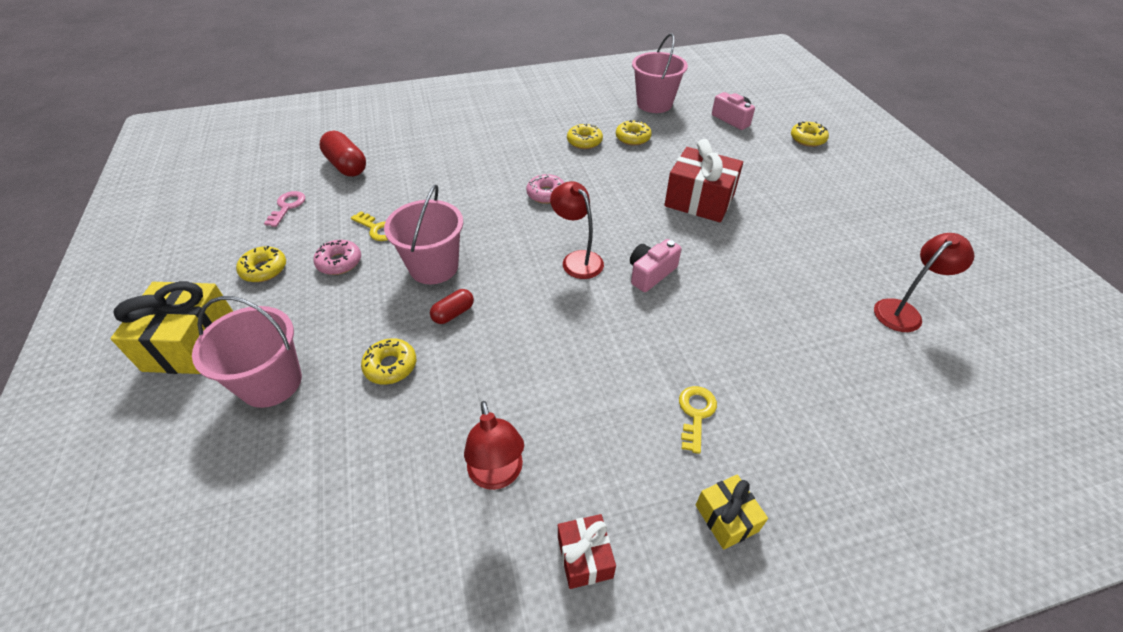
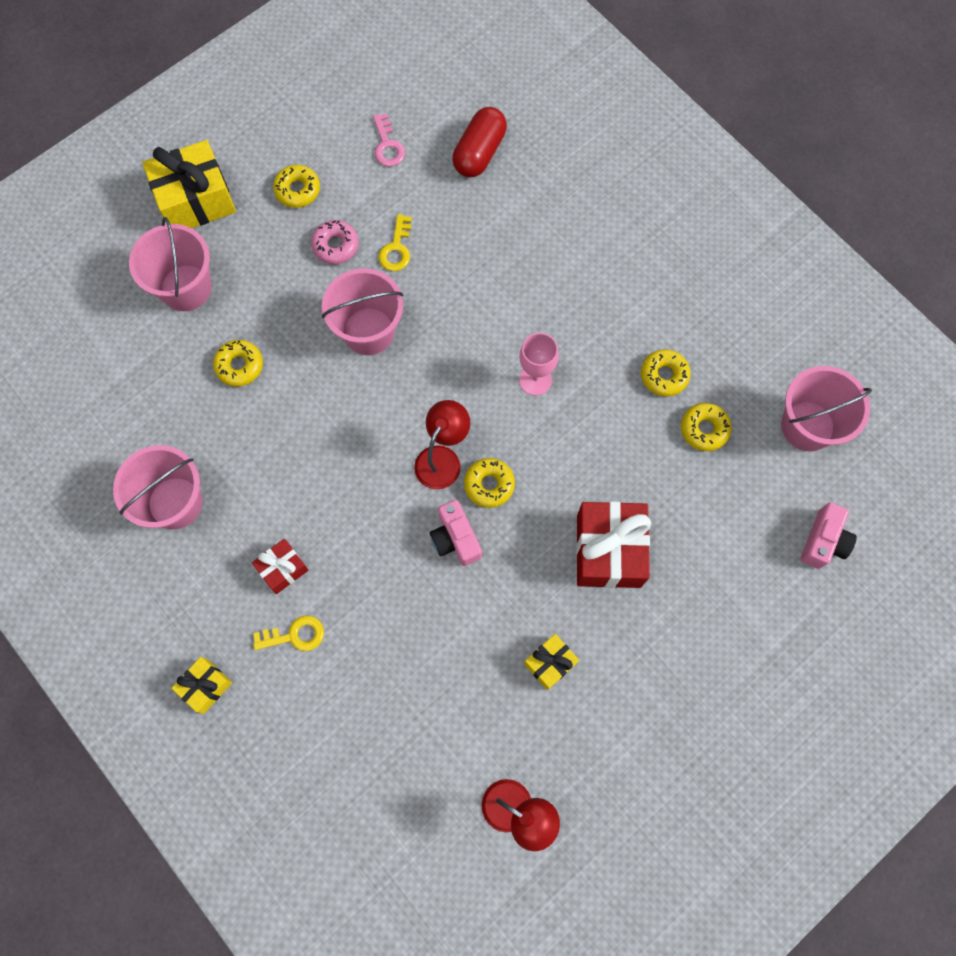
camera: 65 degrees right, 25 degrees up
pink key [264,191,305,227] -> pink key turned 90 degrees clockwise [373,113,405,167]
red capsule [430,289,474,324] -> none
red lamp [464,401,524,490] -> pink bucket [113,445,202,529]
pink donut [526,174,565,204] -> pink goblet [519,333,559,396]
red gift [558,514,616,589] -> red gift moved to [252,539,309,594]
pink camera [630,239,682,292] -> pink camera turned 135 degrees counterclockwise [430,500,482,566]
yellow donut [791,122,829,147] -> yellow donut moved to [464,458,515,508]
none -> yellow gift [524,634,579,690]

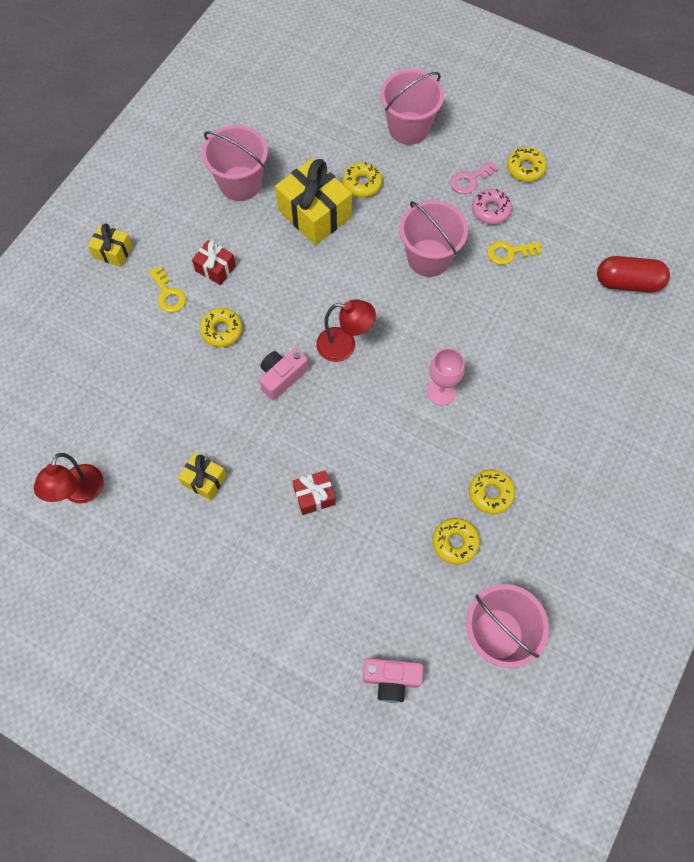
camera: 70 degrees right, 5 degrees down
yellow gift [142,140,236,228] -> yellow gift moved to [275,158,352,245]
pink key [373,113,405,167] -> pink key moved to [450,161,498,194]
yellow donut [464,458,515,508] -> yellow donut moved to [200,308,242,347]
red gift [576,501,651,588] -> red gift [292,470,336,515], size x0.53

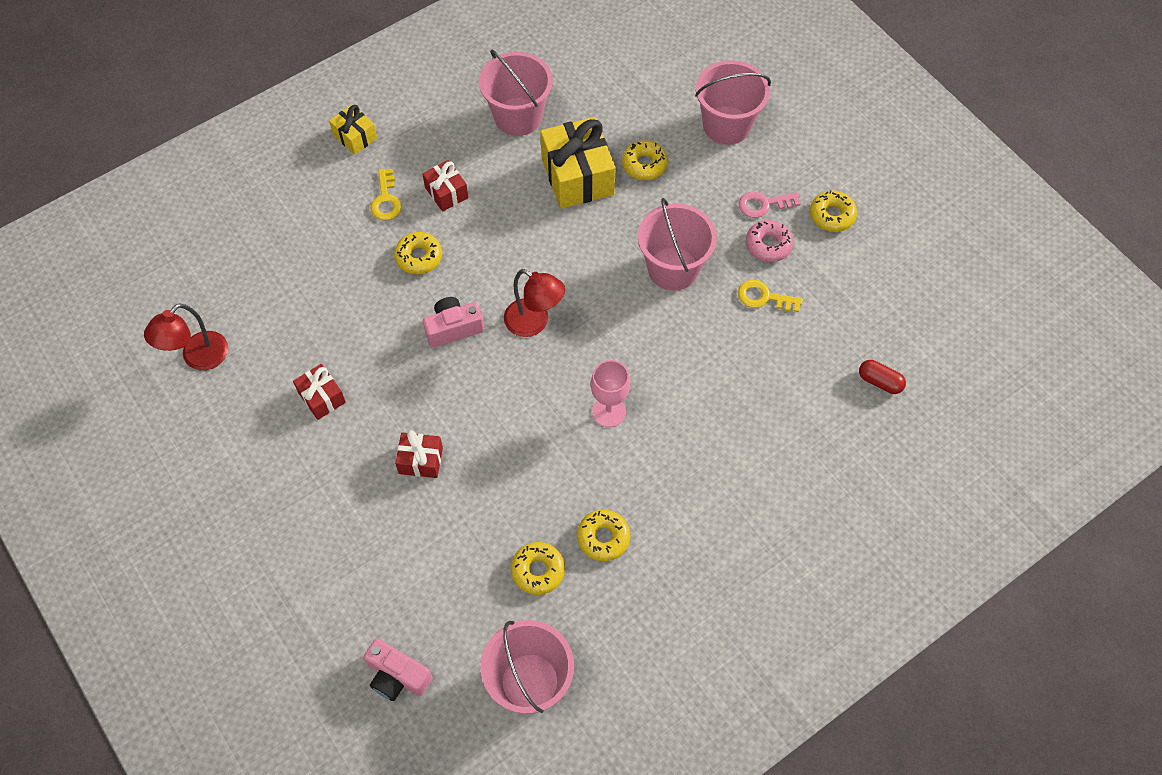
camera: 25 degrees right, 5 degrees down
yellow gift [178,453,227,500] -> red gift [293,364,346,420]
red capsule [597,256,670,292] -> red capsule [859,360,906,394], size x0.58

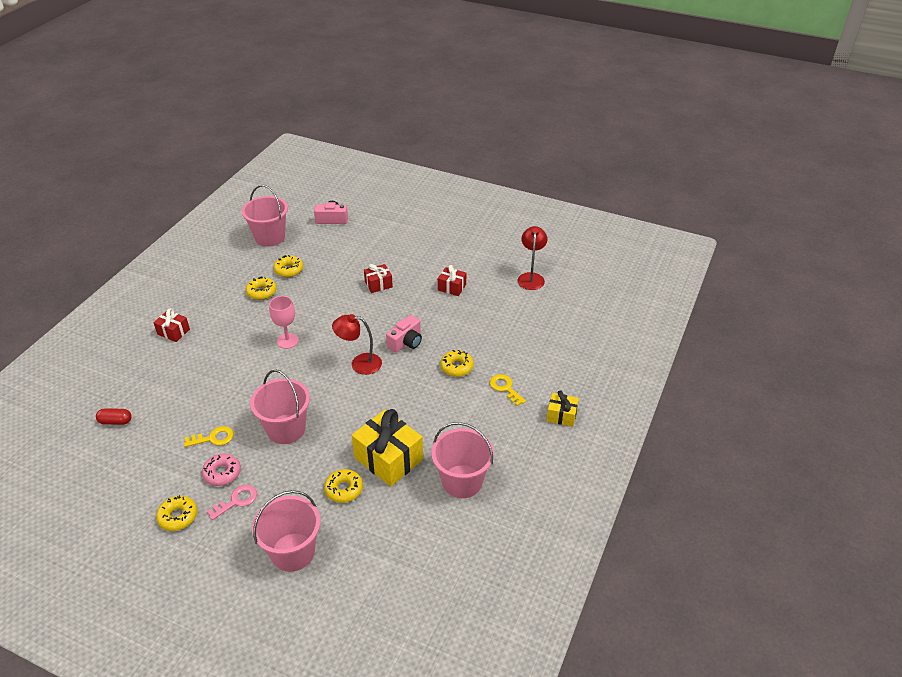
camera: 150 degrees right, 20 degrees down
red gift [422,160,468,212] -> red gift moved to [154,308,190,342]

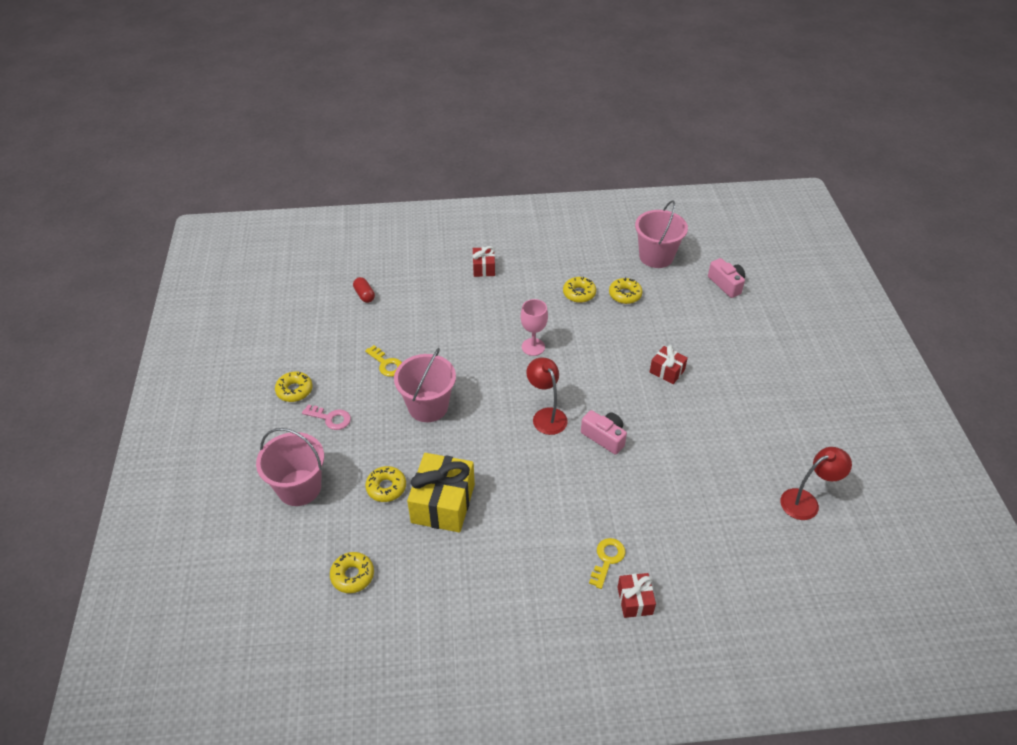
camera: 60 degrees right, 5 degrees up
pink donut [202,453,241,486] -> none
pink camera [386,315,422,353] -> pink camera turned 150 degrees counterclockwise [581,410,627,455]
pink bucket [431,422,494,498] -> none
red gift [438,265,466,296] -> red gift moved to [617,573,656,618]
yellow donut [440,350,474,377] -> yellow donut moved to [330,552,374,593]
yellow gift [547,390,579,427] -> none

